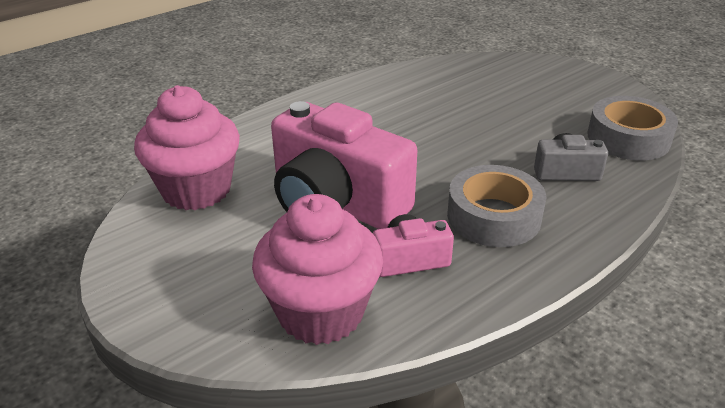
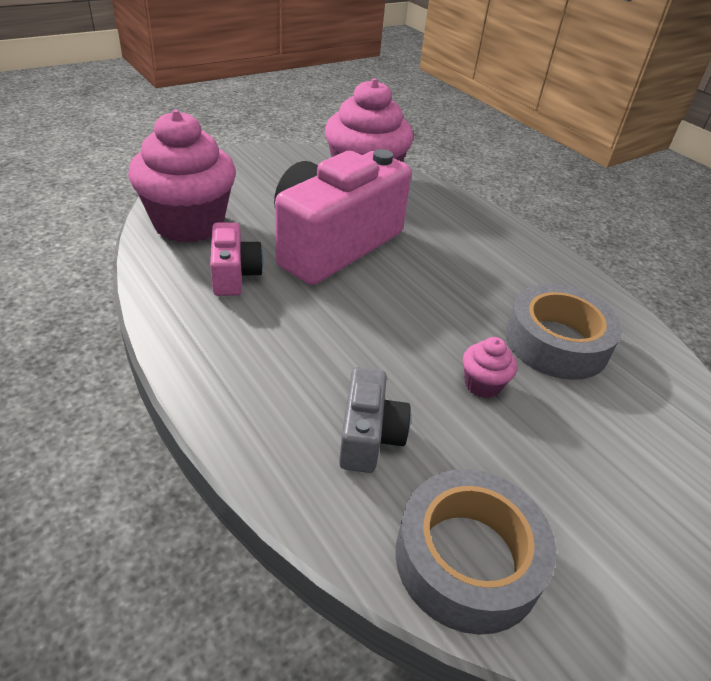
camera: 90 degrees right, 5 degrees up
grey tape [447,165,546,247] -> grey tape moved to [505,284,622,380]
none -> pink cupcake [463,337,517,398]

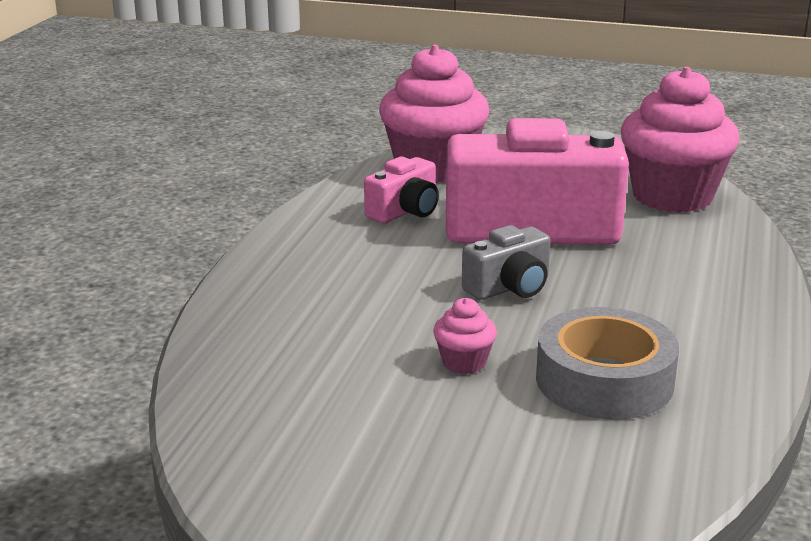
camera: 55 degrees right, 15 degrees down
grey camera [339,367,411,473] -> grey camera moved to [462,225,551,300]
grey tape [395,469,556,635] -> none

